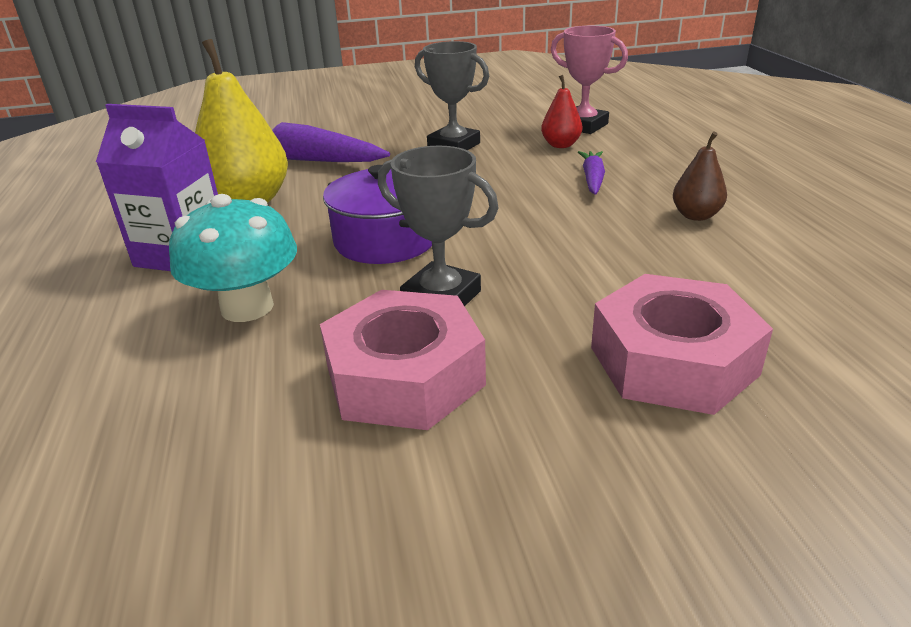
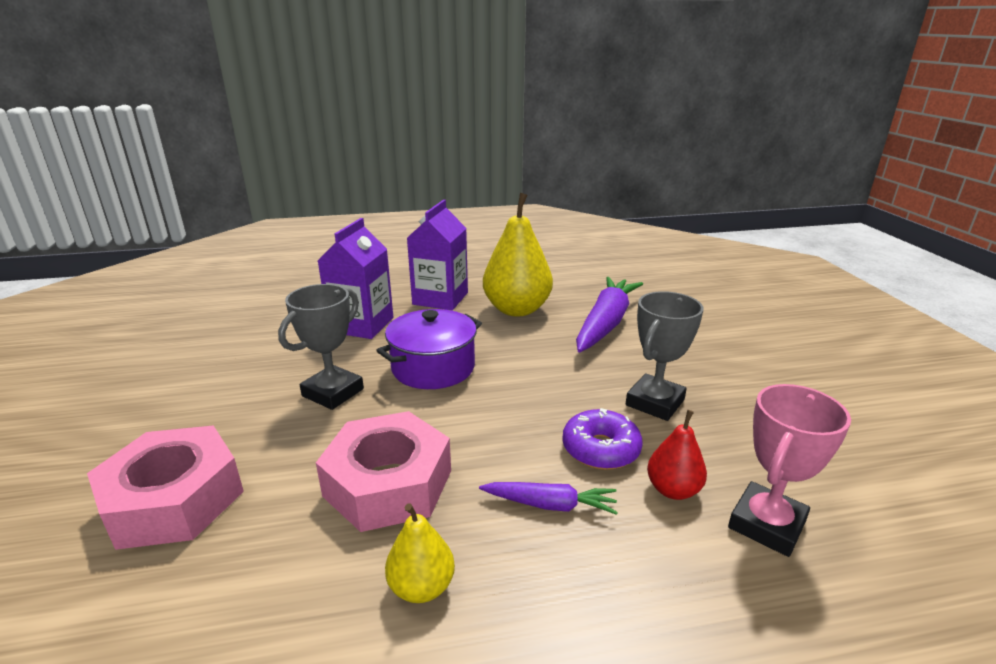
camera: 90 degrees right, 5 degrees down
turquoise mushroom [169,194,297,322] -> purple carton [318,218,393,339]
pink nut [320,290,486,430] -> pink nut moved to [316,411,451,532]
brown pear [673,132,727,221] -> yellow pear [385,503,455,603]
none -> purple donut [562,408,643,470]

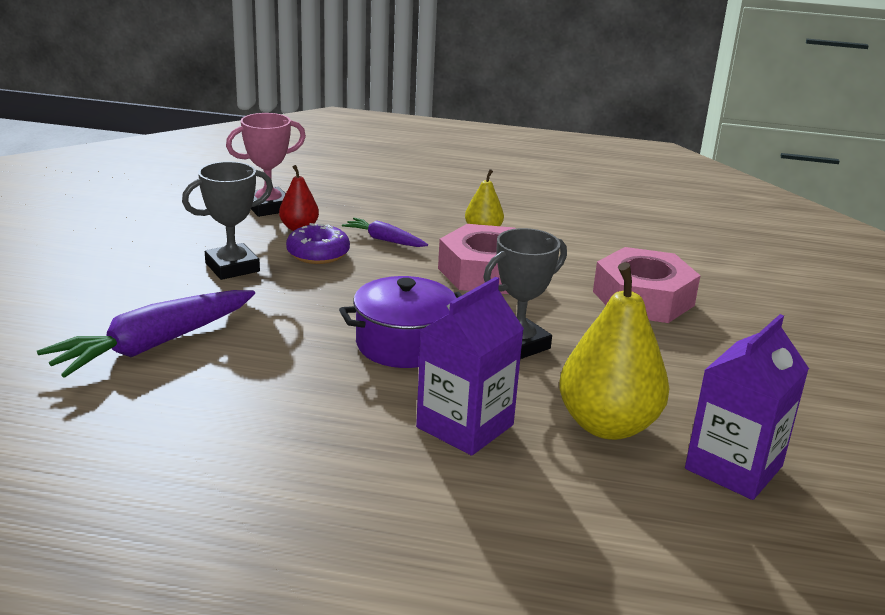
camera: 160 degrees left, 0 degrees up
purple carton [407,200,468,310] -> purple carton moved to [685,314,809,500]
yellow pear [483,193,553,316] -> yellow pear moved to [559,262,669,440]

